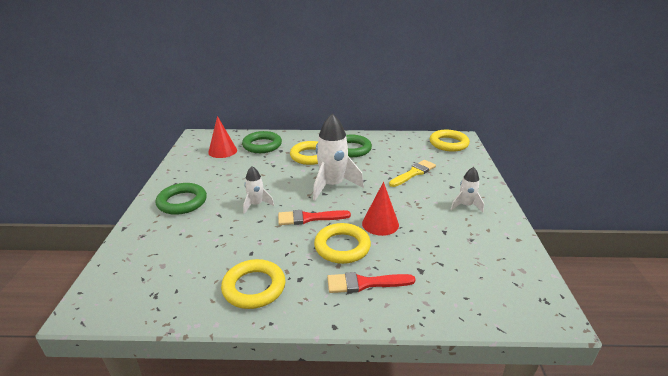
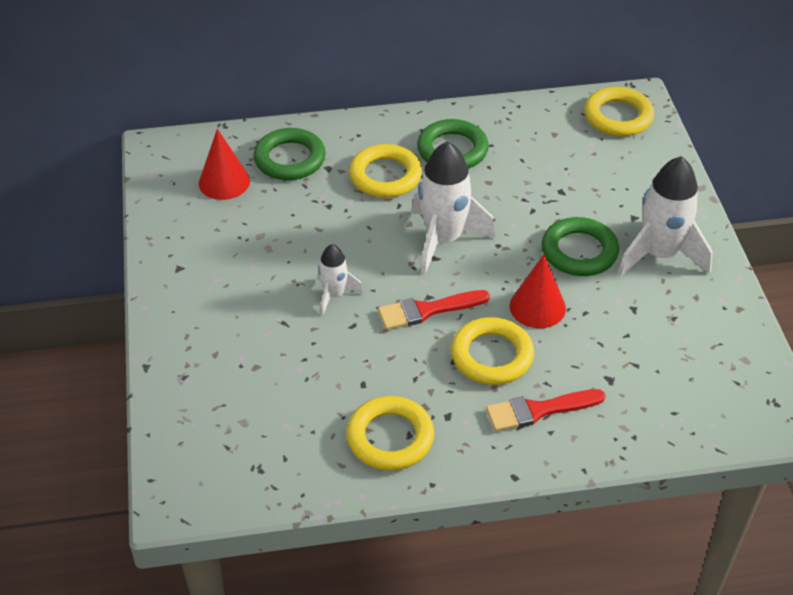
camera: 10 degrees left, 15 degrees up
green ring [156,183,207,215] -> green ring moved to [542,217,619,276]
yellow brush [389,160,436,187] -> none
white rocket [451,167,484,212] -> white rocket [618,156,713,277], size x1.86

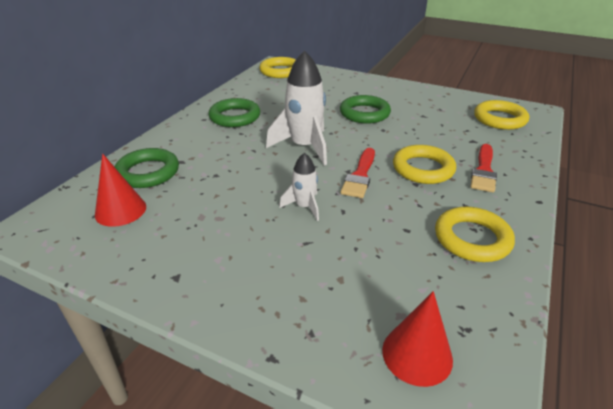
camera: 55 degrees left, 10 degrees down
yellow ring [349,144,422,198] -> yellow ring moved to [474,100,529,130]
red cone [509,254,566,328] -> red cone moved to [382,291,453,387]
white rocket [618,156,713,277] -> none

